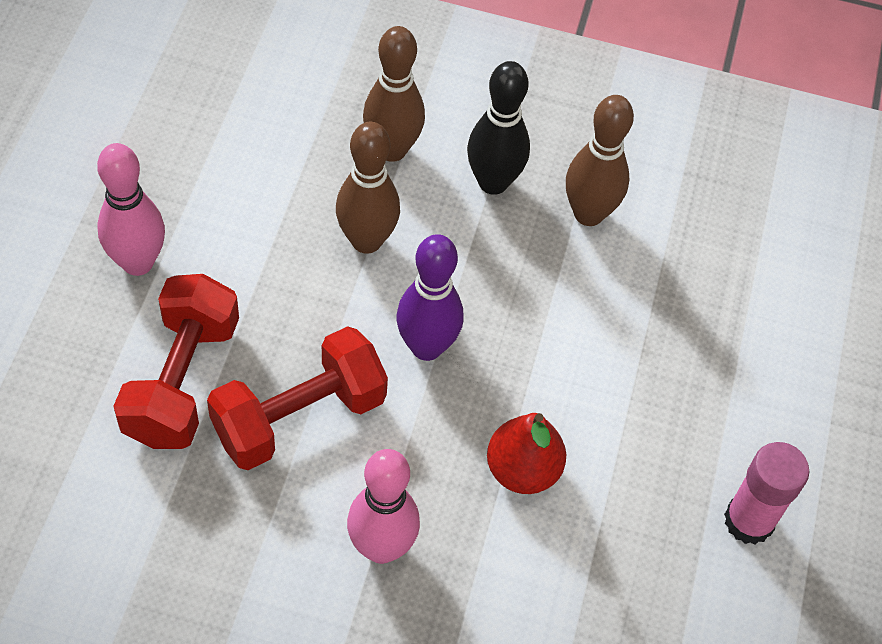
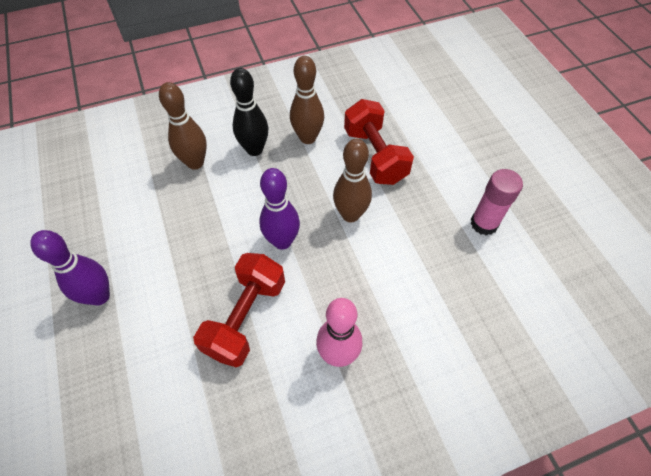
camera: 30 degrees left, 0 degrees up
pink bowling pin [97,143,165,276] -> purple bowling pin [30,230,110,306]
red dumbbell [113,274,239,449] -> red dumbbell moved to [344,99,414,185]
brown bowling pin [336,122,400,254] -> brown bowling pin moved to [333,139,372,222]
red pear [487,413,566,494] -> none

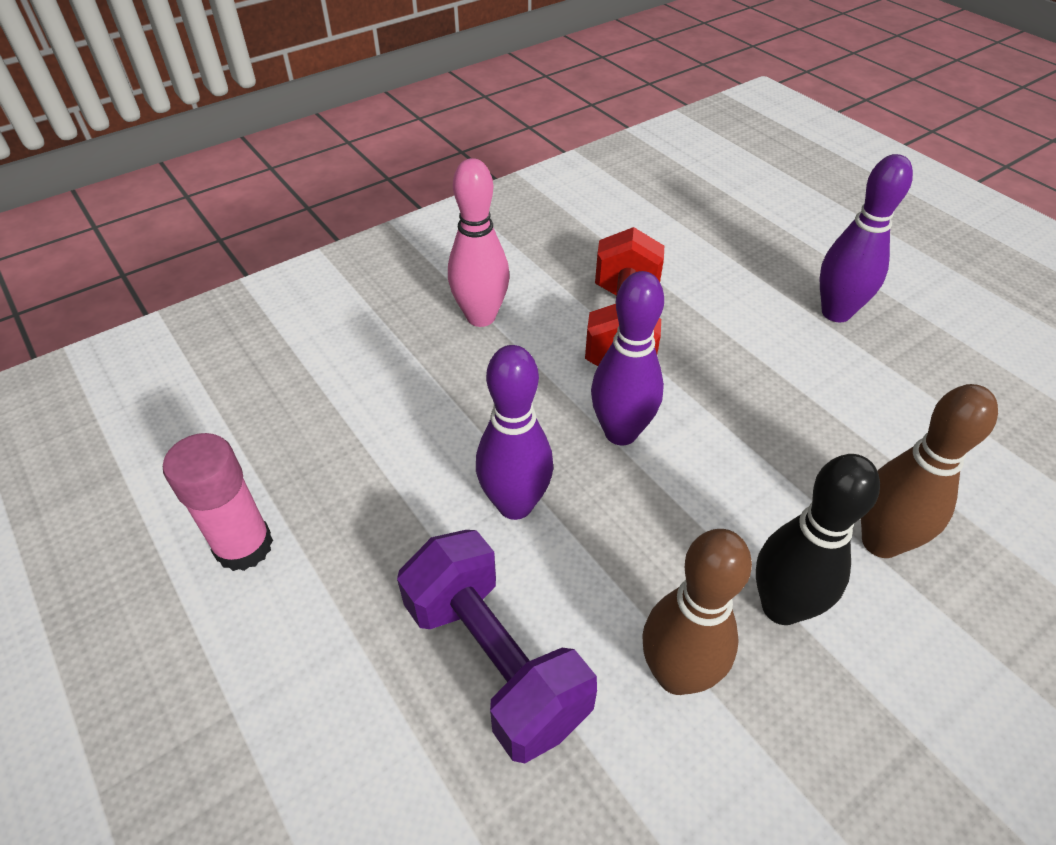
camera: 165 degrees right, 10 degrees down
brown bowling pin [333,139,372,222] -> purple bowling pin [476,345,553,520]
red dumbbell [344,99,414,185] -> purple dumbbell [397,530,597,763]

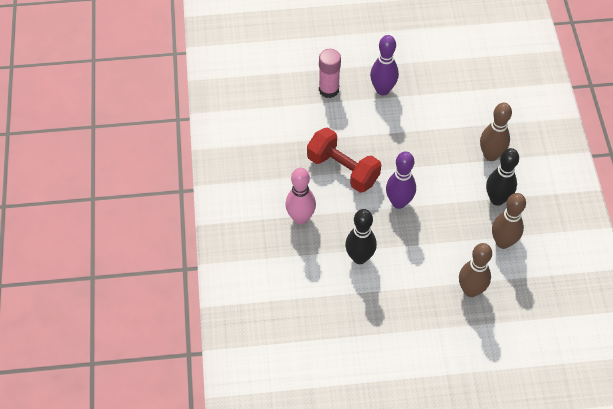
camera: 60 degrees left, 10 degrees up
pink glue stick [163,433,273,571] -> pink glue stick moved to [319,49,341,98]
purple dumbbell [397,530,597,763] -> brown bowling pin [459,243,492,297]
purple bowling pin [476,345,553,520] -> none
none -> black bowling pin [345,209,377,264]

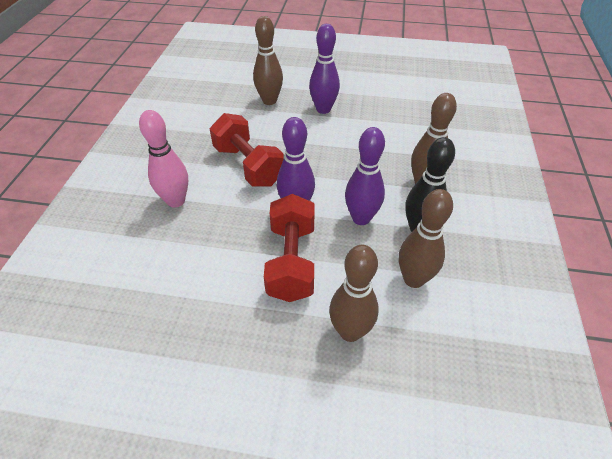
camera: 15 degrees right, 10 degrees down
pink glue stick [319,49,341,98] -> brown bowling pin [253,16,283,105]
black bowling pin [345,209,377,264] -> none
none -> red dumbbell [264,194,315,302]
none -> purple bowling pin [345,127,385,225]

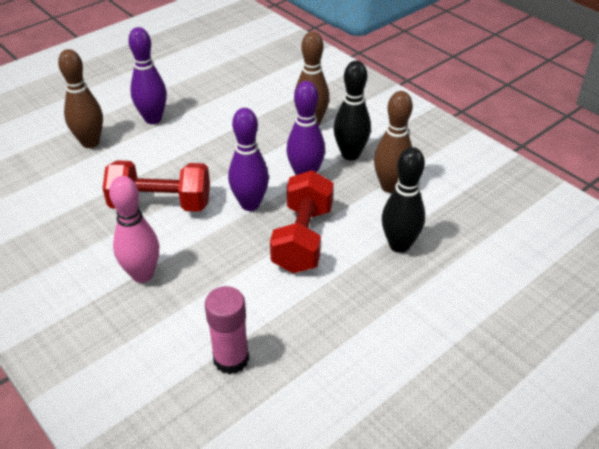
camera: 50 degrees left, 5 degrees down
red dumbbell [264,194,315,302] -> red dumbbell turned 60 degrees clockwise [270,170,334,273]
brown bowling pin [329,245,379,342] -> black bowling pin [382,147,425,253]
none -> pink glue stick [205,286,249,375]

